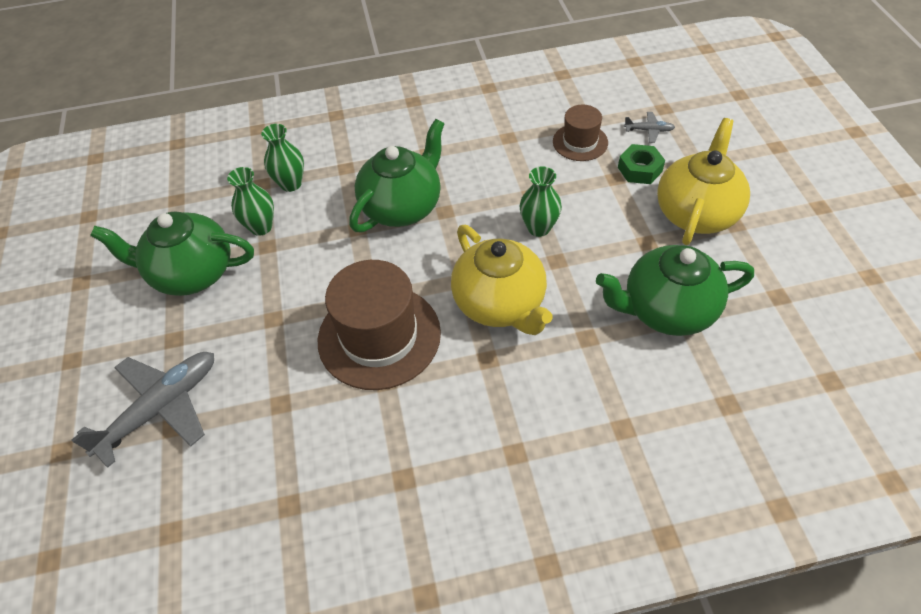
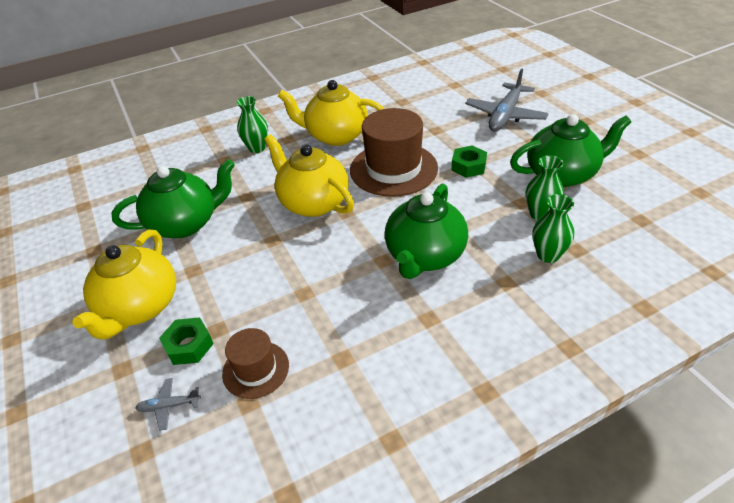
camera: 165 degrees right, 10 degrees down
green vase [520,166,562,237] -> green vase moved to [236,96,268,153]
none -> yellow teapot [278,80,384,146]
none -> green nut [451,145,487,178]

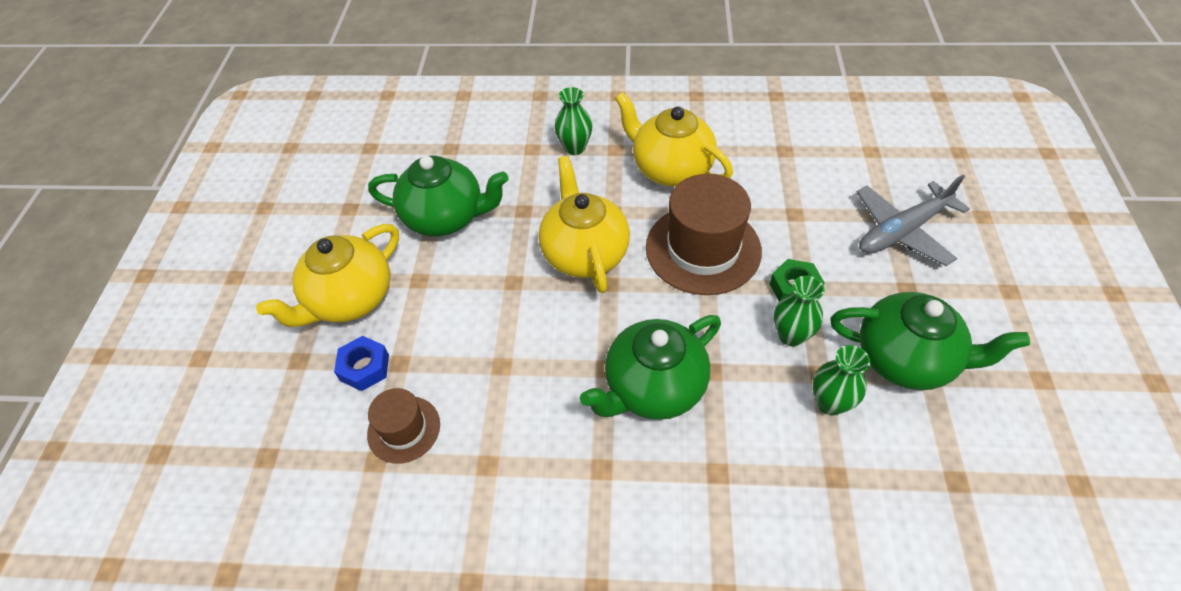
camera: 30 degrees right, 10 degrees up
grey plane [135,378,201,431] -> none
green nut [159,317,214,365] -> blue nut [334,336,389,391]
green vase [532,194,574,263] -> green vase moved to [774,276,824,347]

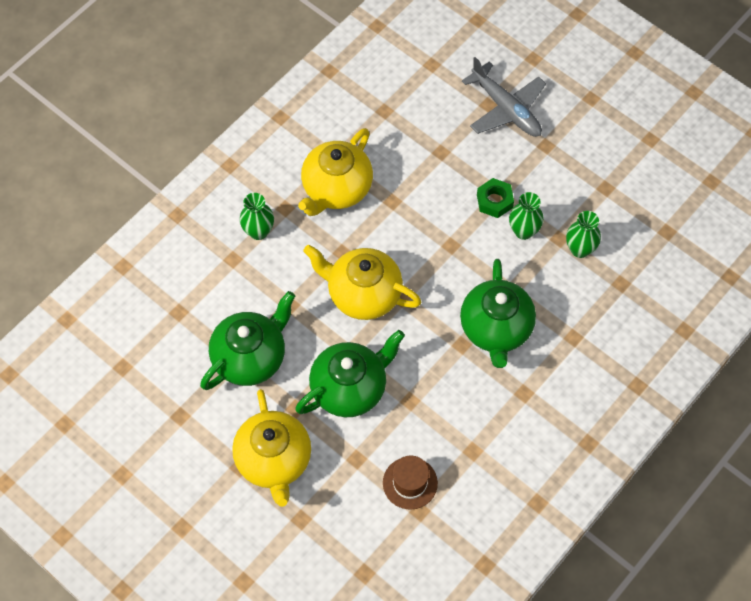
camera: 55 degrees left, 10 degrees up
blue nut [334,336,389,391] -> none
yellow teapot [615,92,733,187] -> yellow teapot turned 45 degrees counterclockwise [298,128,373,216]
brown hat [646,174,762,295] -> none
green teapot [830,292,1030,390] -> green teapot moved to [295,330,405,417]
grey plane [856,175,970,266] -> grey plane turned 45 degrees counterclockwise [462,57,546,137]

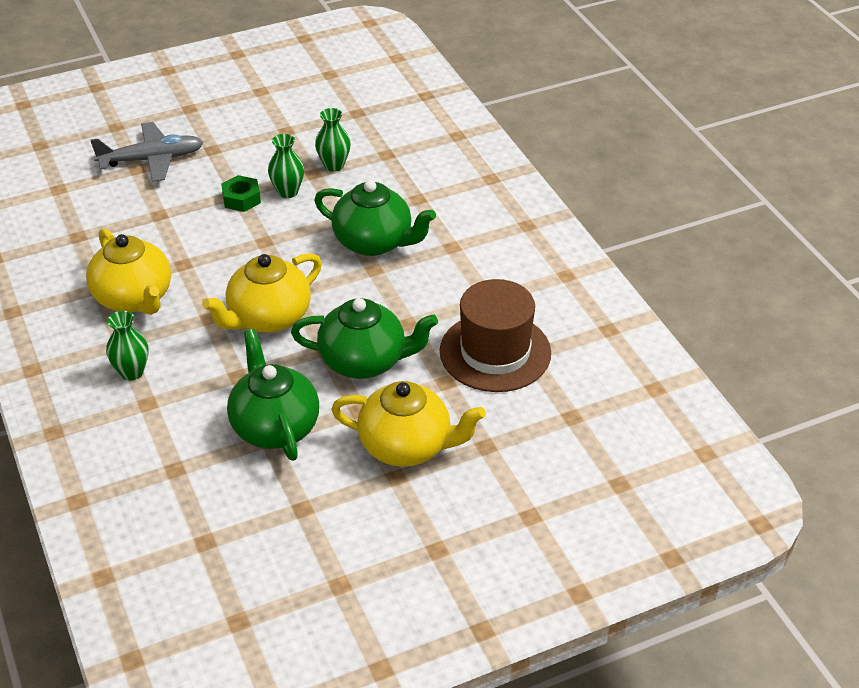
camera: 65 degrees left, 20 degrees down
green teapot [295,330,405,417] -> green teapot turned 105 degrees clockwise [291,298,438,379]
brown hat [383,455,438,510] -> brown hat [440,279,551,392], size x1.85

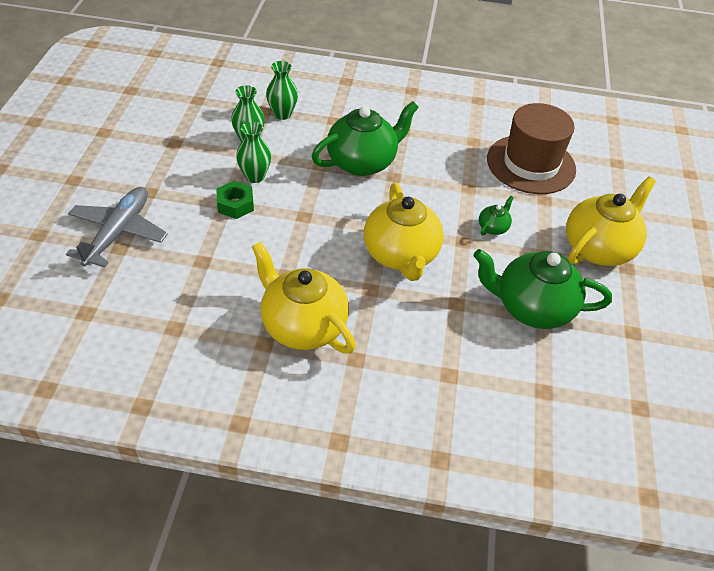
camera: 60 degrees left, 5 degrees up
yellow teapot [86,228,171,315] -> yellow teapot turned 135 degrees counterclockwise [252,242,356,354]
green vase [106,311,149,381] -> green vase moved to [266,61,298,120]
green teapot [291,298,438,379] -> green teapot [479,196,514,235], size x0.43

